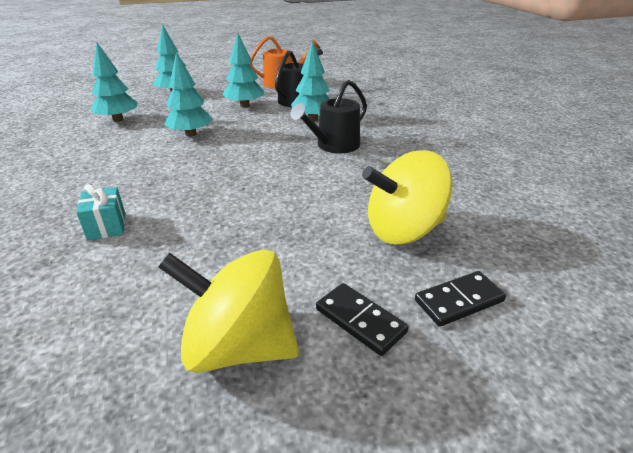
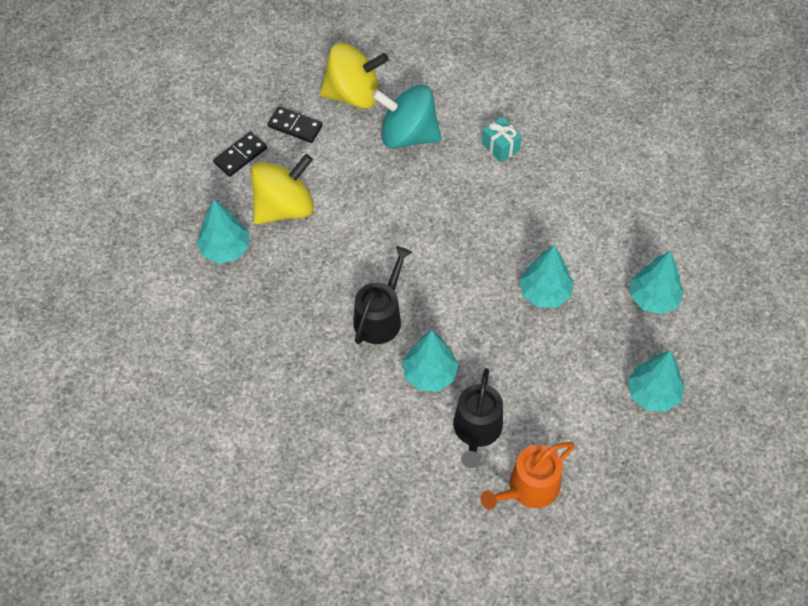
camera: 160 degrees right, 25 degrees up
turquoise tree [223,33,264,108] -> turquoise tree moved to [196,200,249,264]
none -> turquoise spinning top [372,85,442,149]

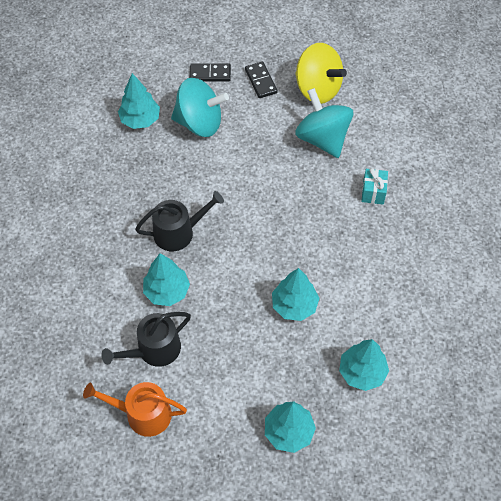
camera: 45 degrees right, 0 degrees up
yellow spinning top [251,154,314,225] -> turquoise spinning top [171,78,229,137]

